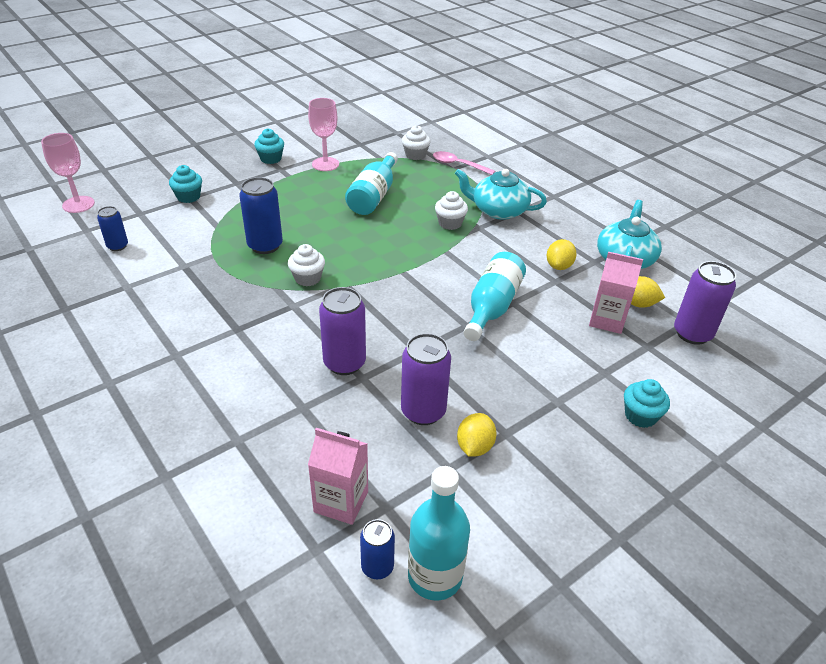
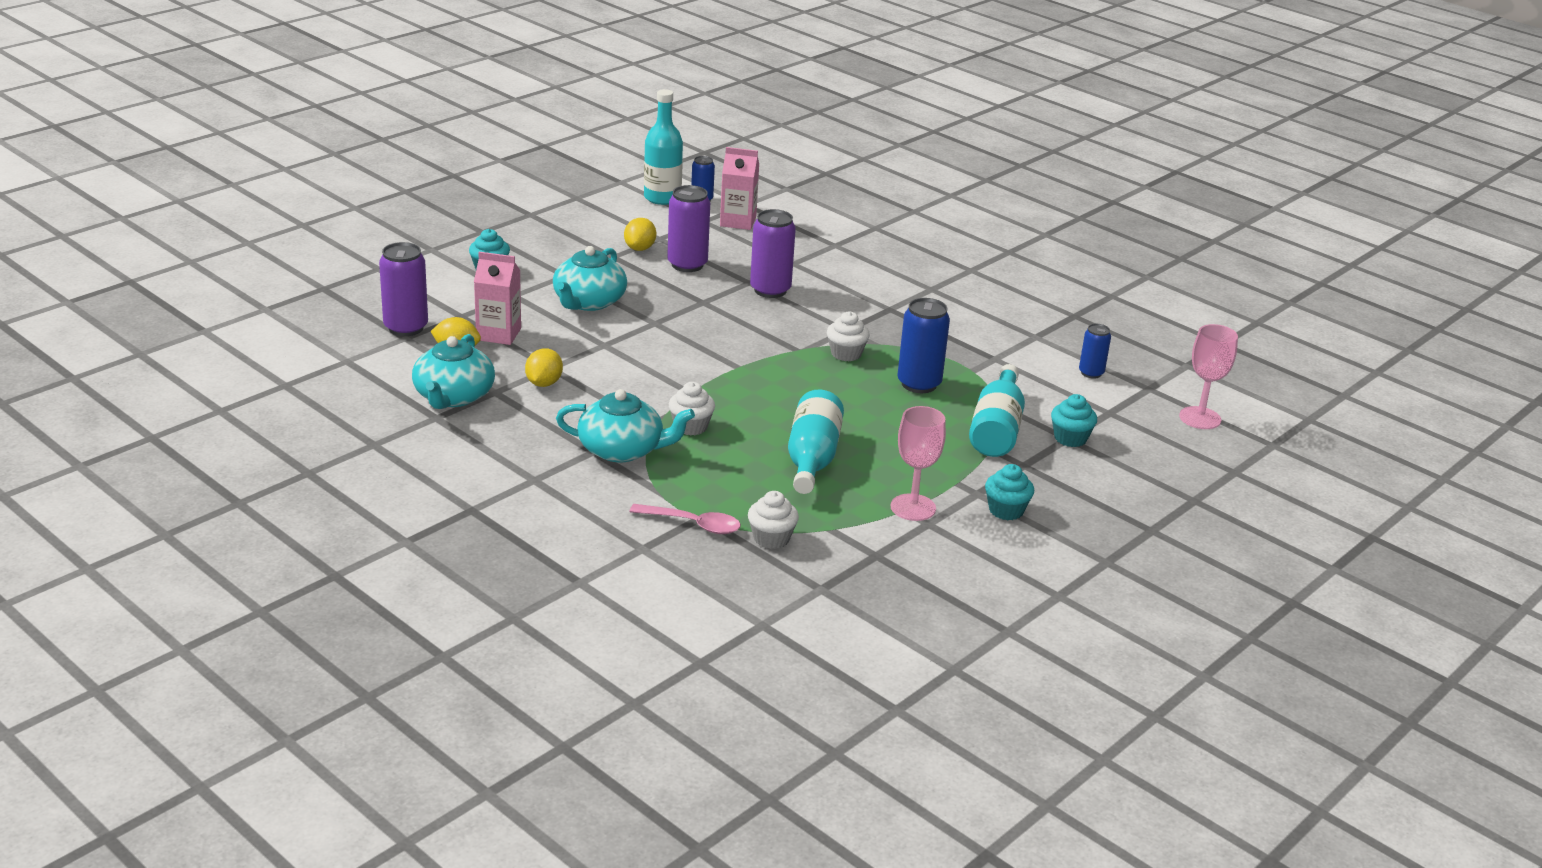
camera: 170 degrees right, 10 degrees down
turquoise bottle [464,252,526,341] -> turquoise bottle moved to [969,364,1025,457]
none -> turquoise teapot [553,246,627,311]

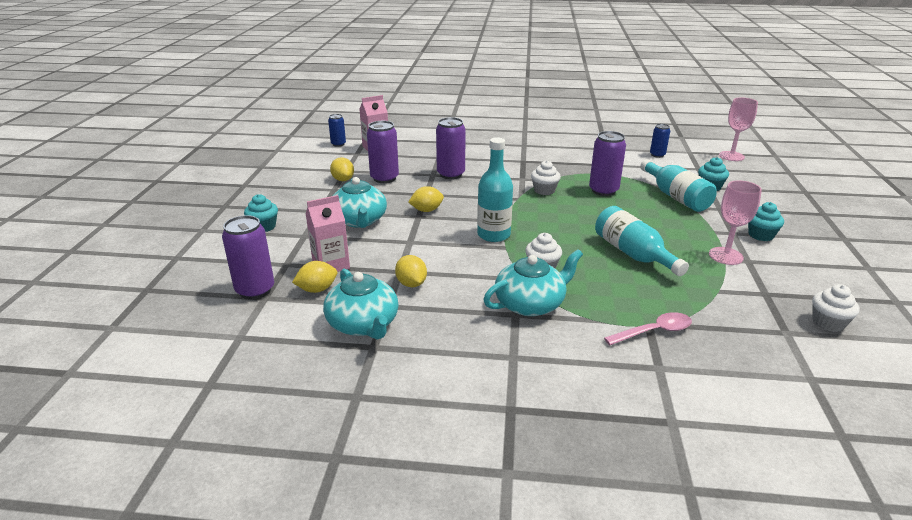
camera: 35 degrees left, 0 degrees up
turquoise bottle [644,89,683,205] -> turquoise bottle moved to [477,137,513,242]
white cupcake [748,491,799,549] -> white cupcake moved to [812,284,860,332]
blue can [898,298,950,393] -> purple can [589,131,626,196]
none -> yellow lemon [408,186,444,212]

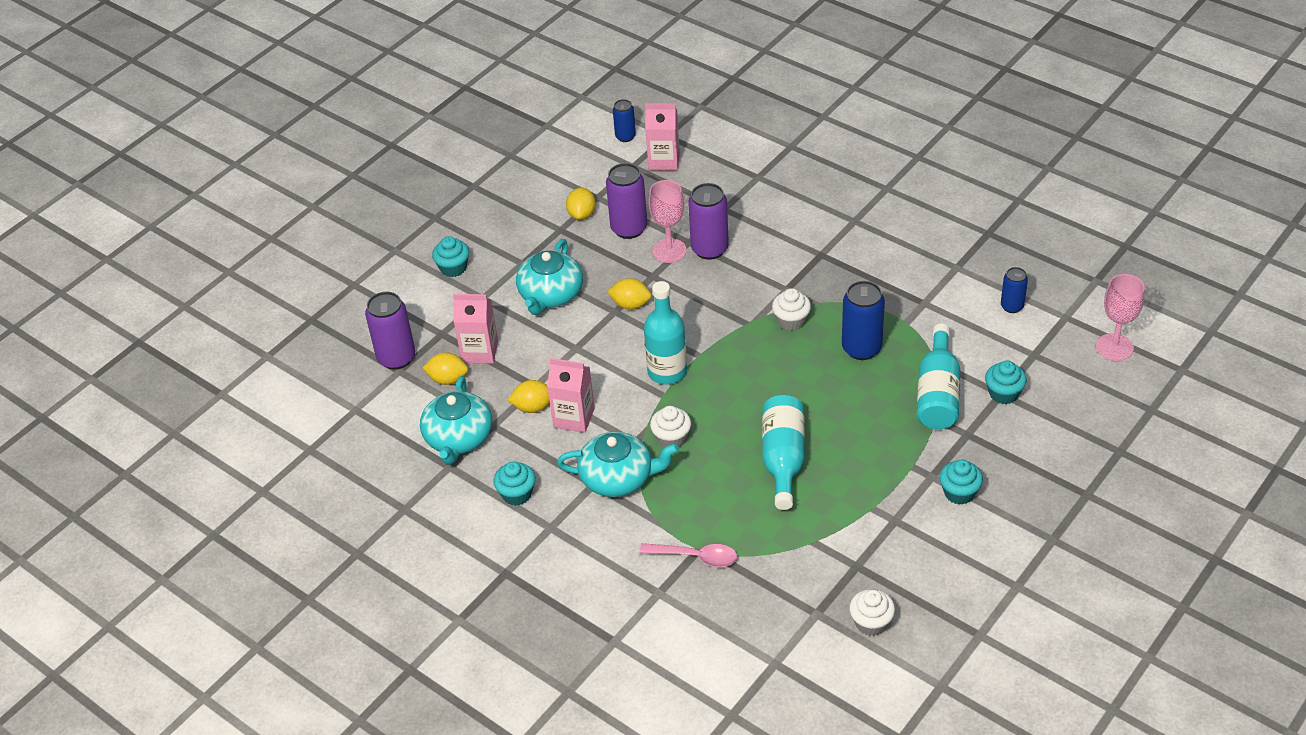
camera: 35 degrees right, 15 degrees up
yellow lemon [395,255,427,287] -> yellow lemon turned 75 degrees clockwise [508,380,550,413]
purple can [589,131,626,196] -> blue can [842,281,885,360]
pink goblet [709,180,762,265] -> pink goblet moved to [648,180,687,263]
none -> turquoise cupcake [494,461,535,506]
none -> pink carton [547,358,595,433]

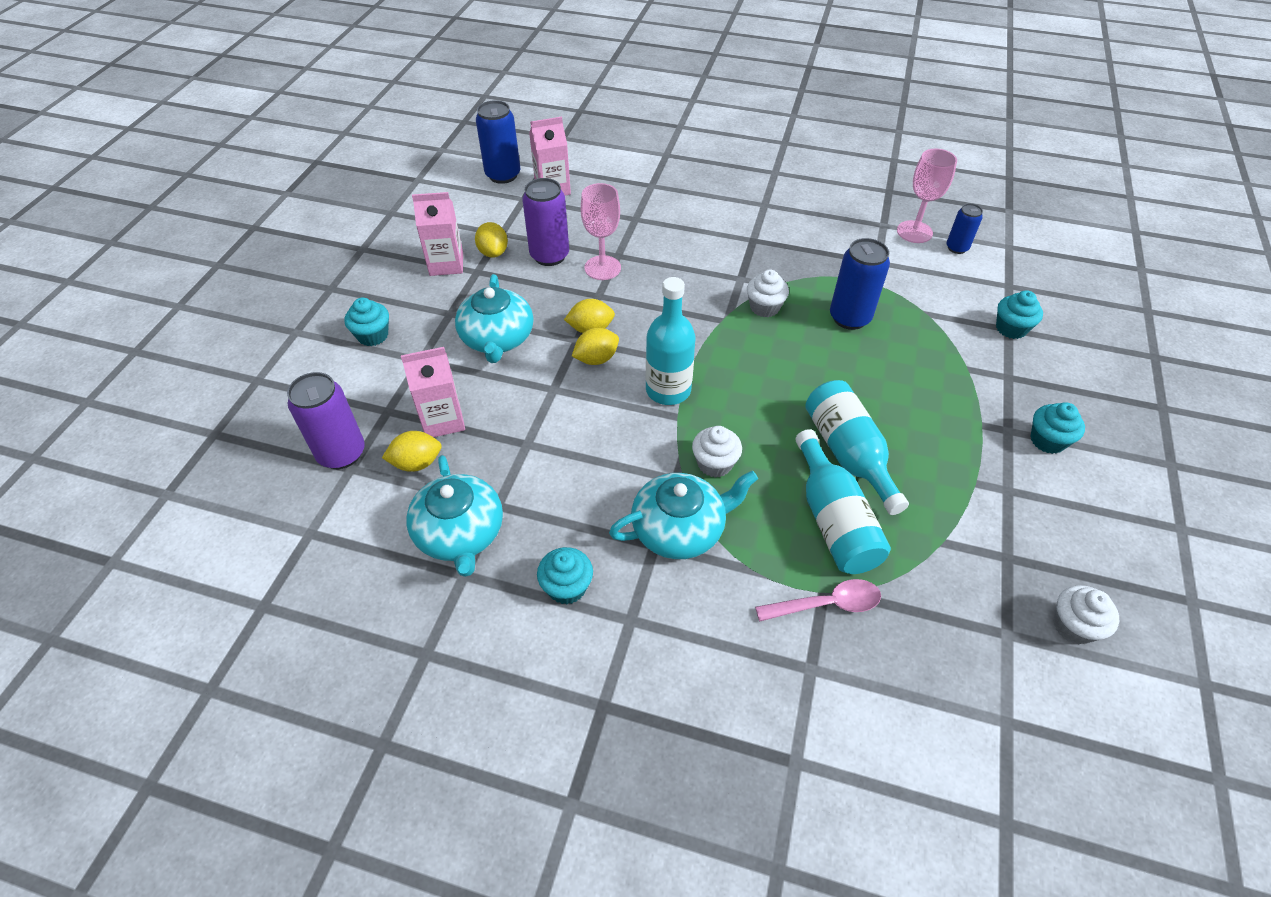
camera: 25 degrees left, 5 degrees up
yellow lemon [508,380,550,413] -> yellow lemon moved to [572,328,619,365]
pink carton [547,358,595,433] -> pink carton moved to [412,192,463,276]
blue can [613,99,636,142] -> blue can [476,100,520,184], size x1.69
purple can [688,183,729,260] -> none
turquoise bottle [917,324,960,430] -> turquoise bottle moved to [795,429,891,574]
pink goblet [1096,274,1145,361] -> pink goblet moved to [897,149,957,243]

